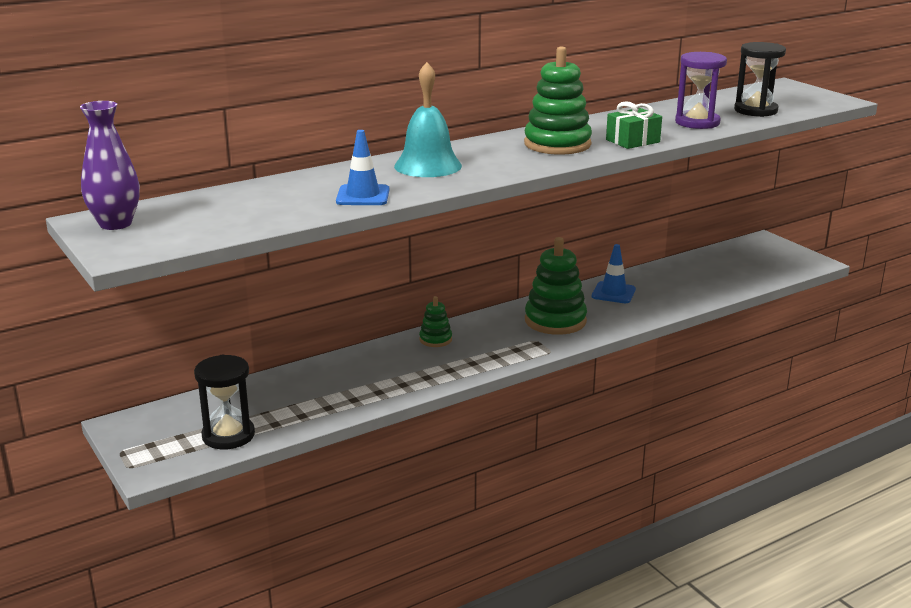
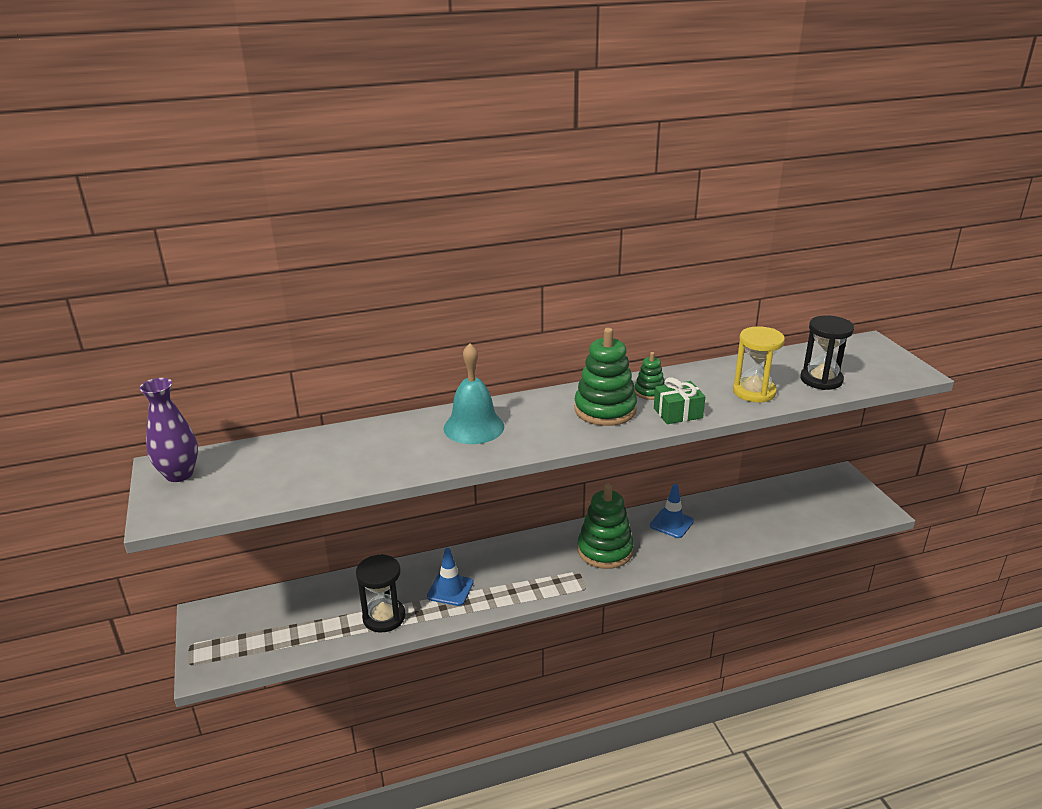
camera: 15 degrees right, 5 degrees up
black hourglass [194,355,255,449] -> black hourglass moved to [356,554,406,632]
blue traffic cone [336,130,390,205] -> blue traffic cone moved to [427,548,474,606]
green stacking toy [419,296,452,347] -> green stacking toy moved to [634,352,665,400]
purple hourglass [675,52,727,129] -> yellow hourglass [733,326,785,403]

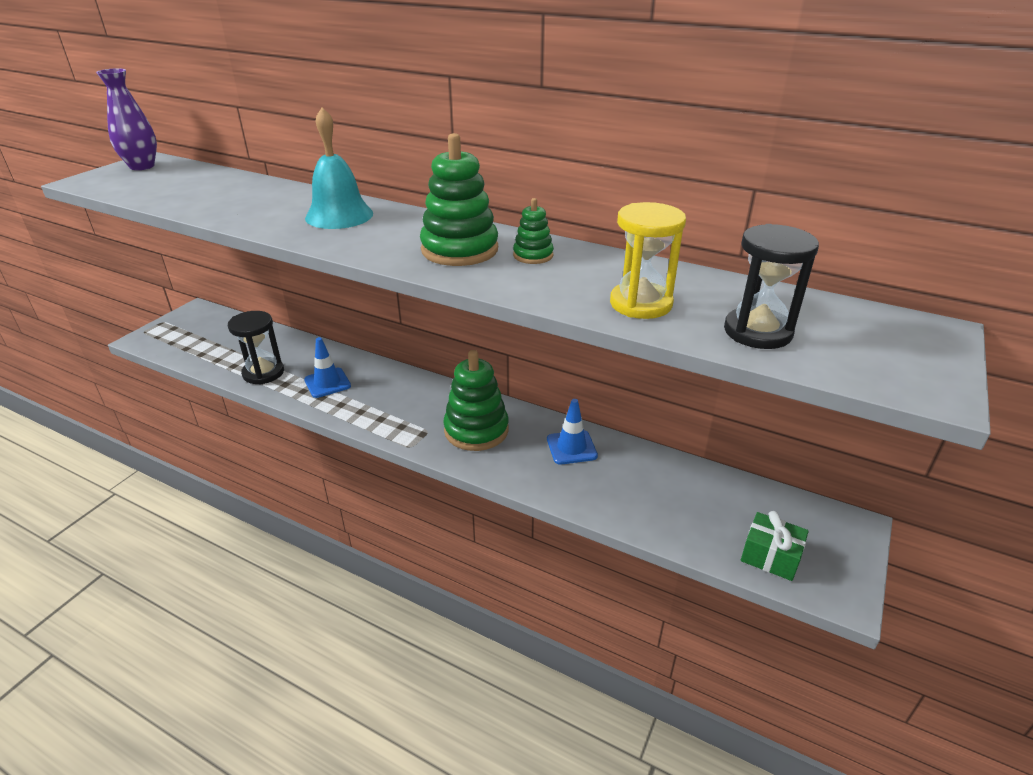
camera: 45 degrees right, 5 degrees up
green gift [654,377,705,424] -> green gift moved to [741,511,809,581]

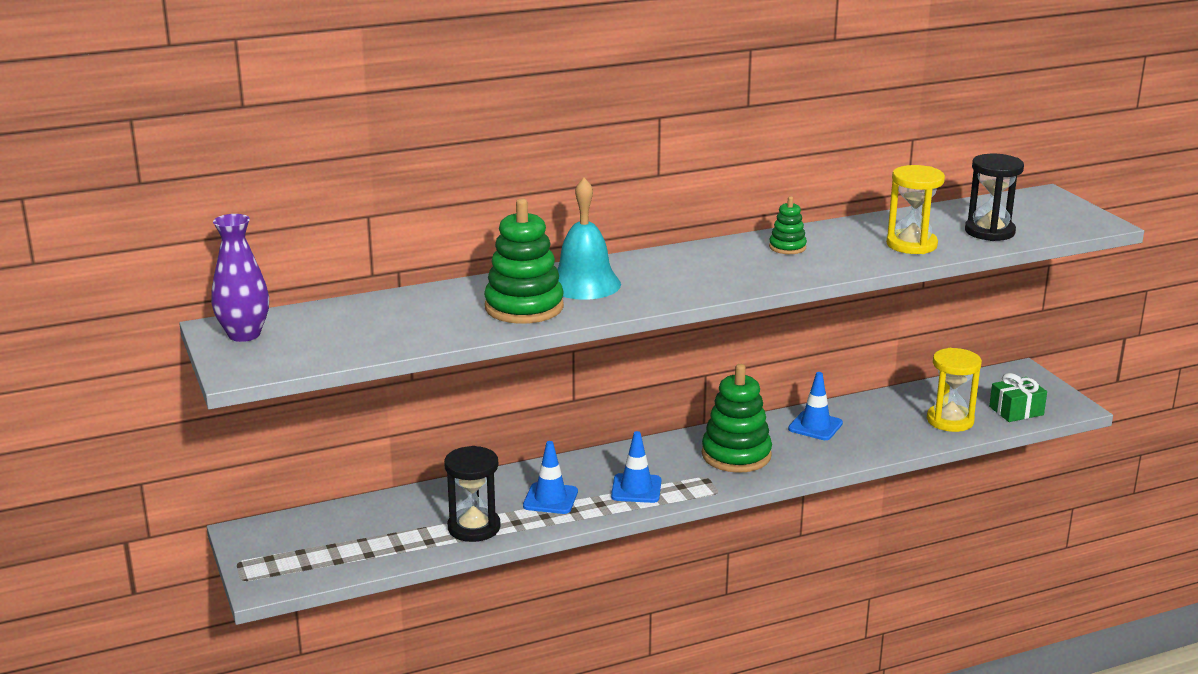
camera: 50 degrees left, 10 degrees down
green stacking toy [420,133,498,266] -> green stacking toy moved to [484,198,564,324]
none -> blue traffic cone [611,431,661,503]
none -> yellow hourglass [927,348,982,432]

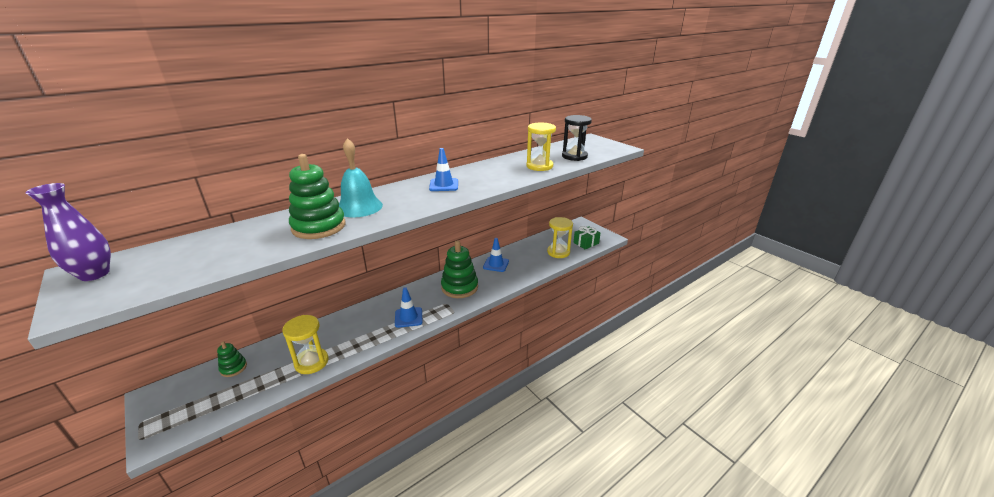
camera: 15 degrees left, 5 degrees up
black hourglass [444,446,501,542] -> yellow hourglass [282,315,329,374]
blue traffic cone [523,441,578,514] -> blue traffic cone moved to [429,148,458,191]
green stacking toy [769,196,807,254] -> green stacking toy moved to [217,341,247,377]

